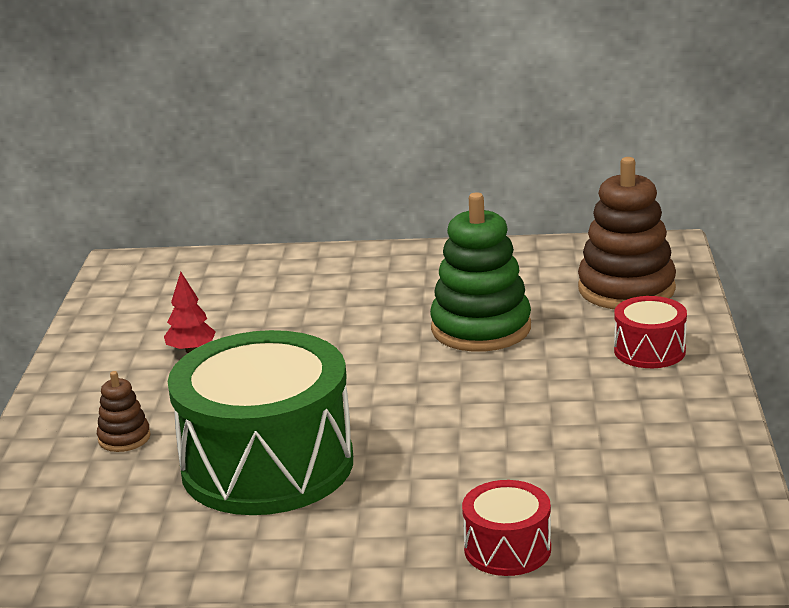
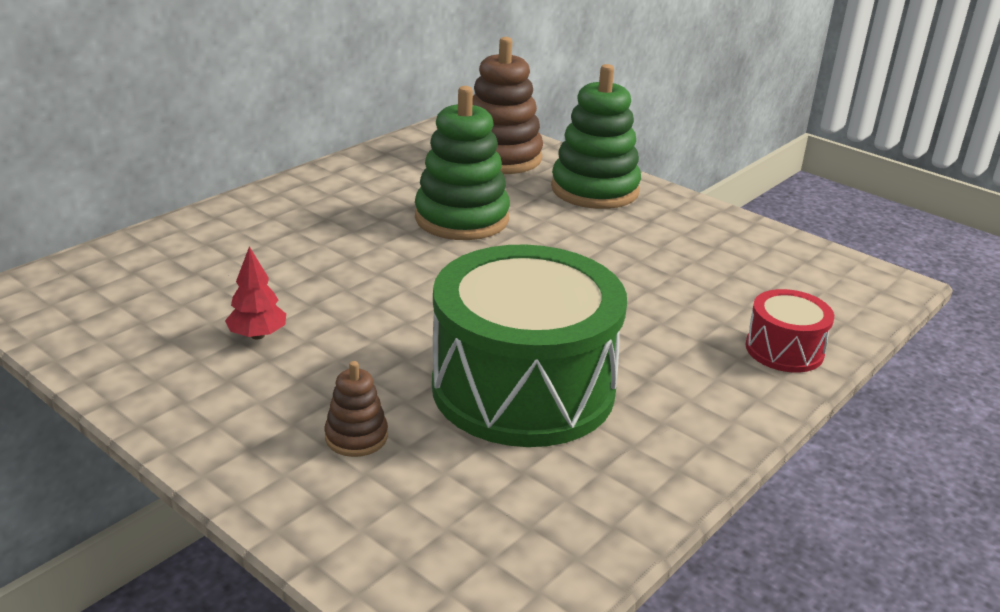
camera: 55 degrees left, 5 degrees up
red drum [614,296,687,368] -> green stacking toy [551,64,641,209]

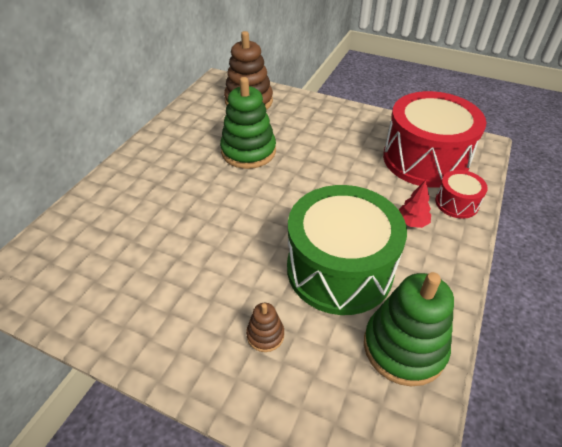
camera: 15 degrees left, 15 degrees up
red tree [225,246,286,340] -> red tree moved to [399,180,431,228]
green stacking toy [551,64,641,209] -> green stacking toy moved to [364,272,454,386]
none -> red drum [383,91,486,188]

